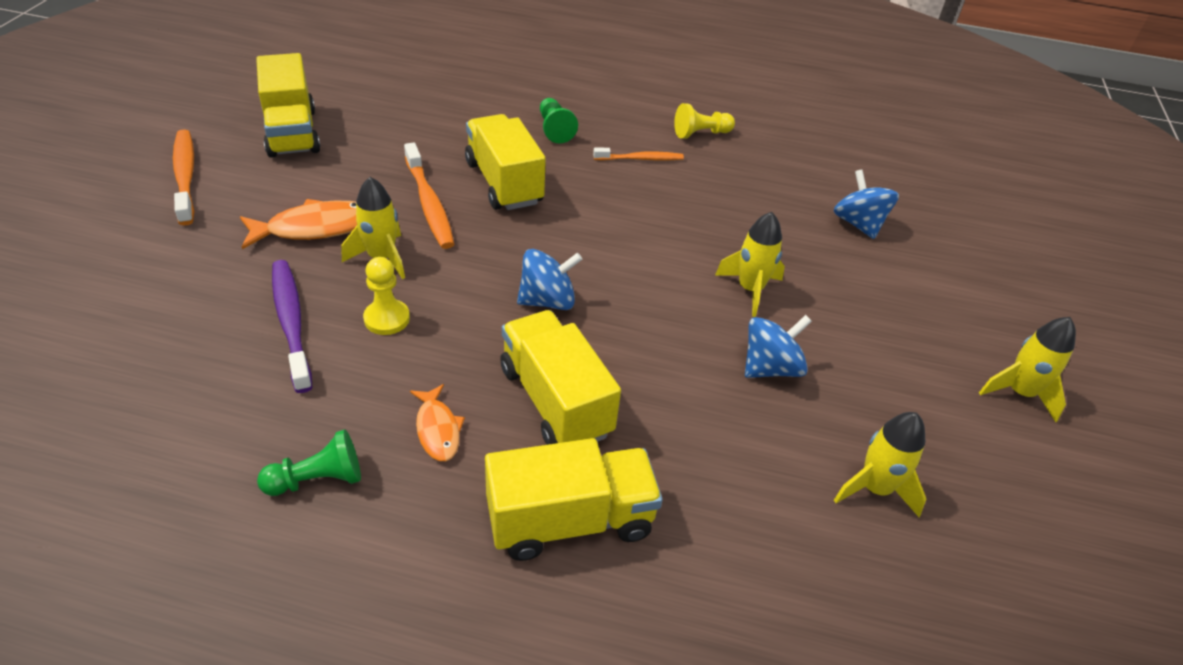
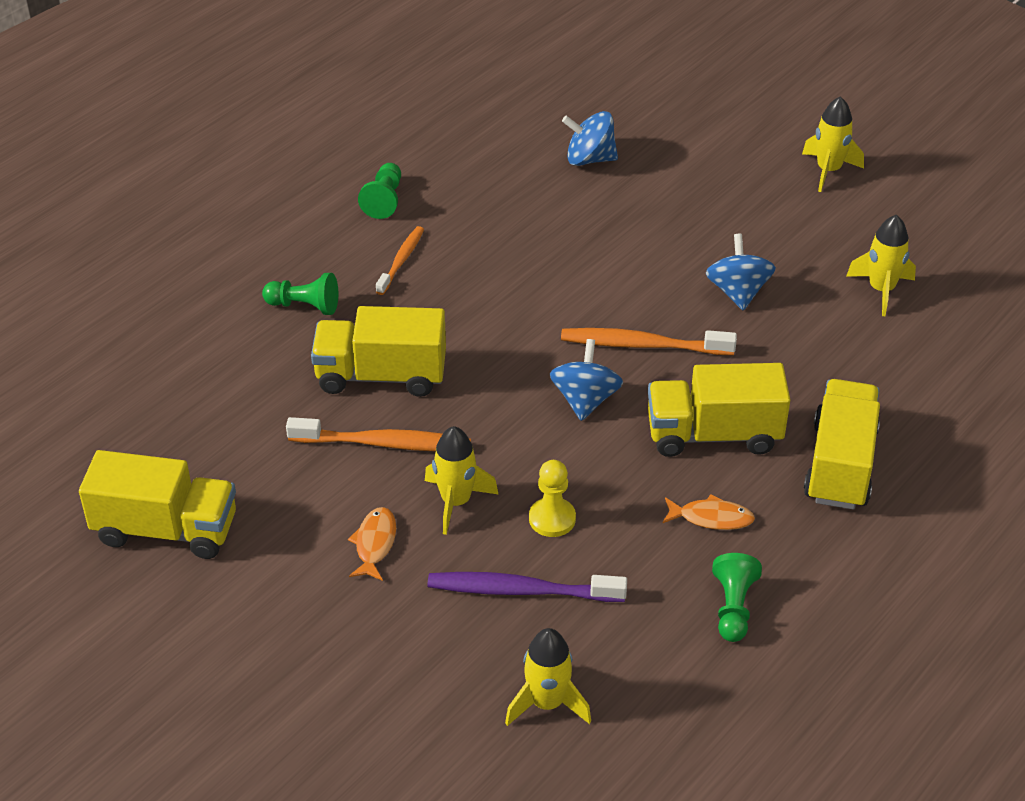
camera: 60 degrees left, 0 degrees up
orange toothbrush [173,129,194,226] -> orange toothbrush moved to [561,328,737,355]
orange fish [240,199,357,249] -> orange fish [348,507,396,581], size x0.60
yellow pawn [674,103,735,139] -> green pawn [358,163,401,219]
yellow rocket [715,212,785,317] -> yellow rocket moved to [505,628,591,726]

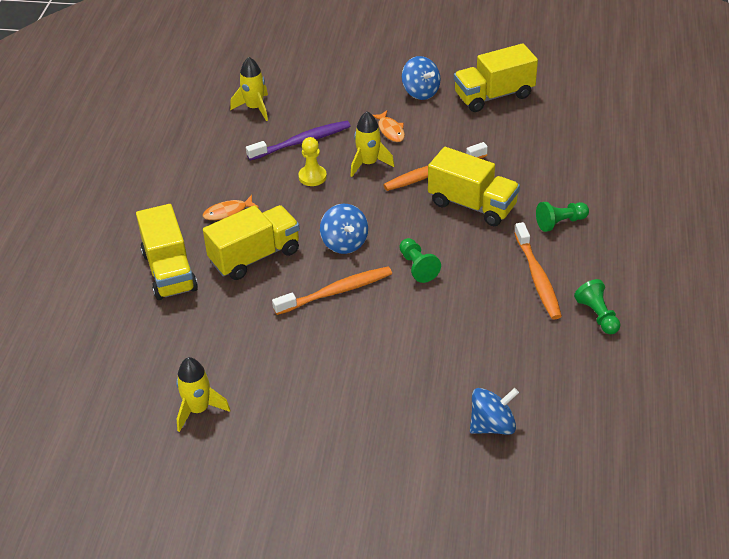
camera: 150 degrees right, 0 degrees up
yellow truck [311,306,446,397] -> yellow truck turned 60 degrees clockwise [428,147,520,226]
orange toothbrush [376,226,424,295] -> orange toothbrush [514,222,562,320], size x1.58
blue spinning top [706,234,776,310] -> blue spinning top moved to [402,56,441,100]
green pawn [712,553,762,642] -> green pawn moved to [399,238,441,283]
yellow rocket [802,96,864,192] -> none

